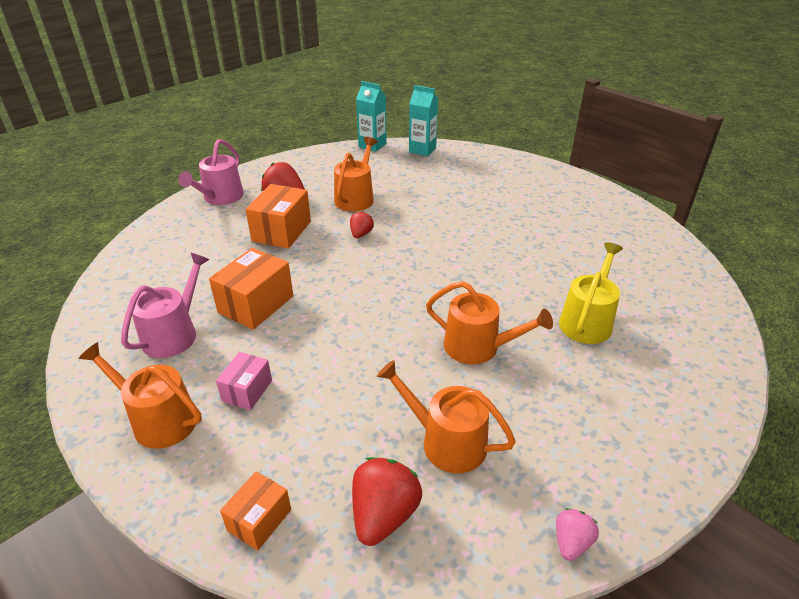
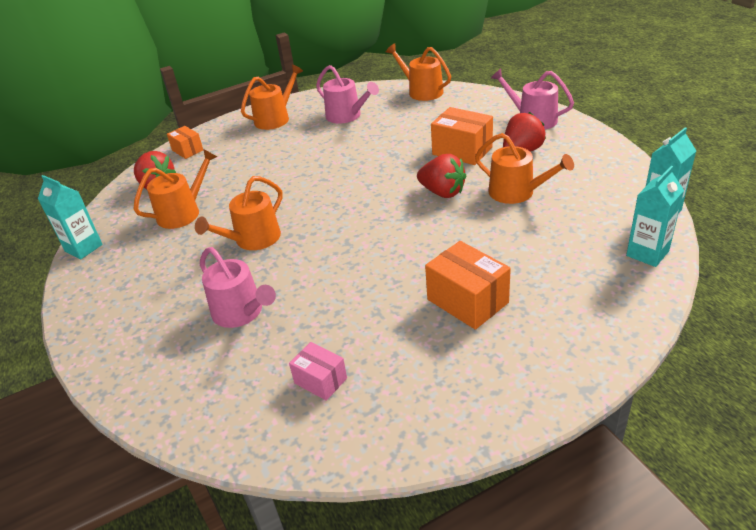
camera: 110 degrees right, 0 degrees up
orange box [209,248,293,330] -> orange box moved to [425,241,511,330]
pink box [216,352,272,410] -> pink box moved to [289,342,347,401]
red strawberry [350,211,374,238] -> red strawberry [417,154,466,198], size x1.75
pink strawberry [556,508,599,561] -> turquoise carton [38,175,103,259]
yellow watering can [559,242,623,344] -> pink watering can [200,247,276,328]
none -> orange watering can [386,44,451,101]

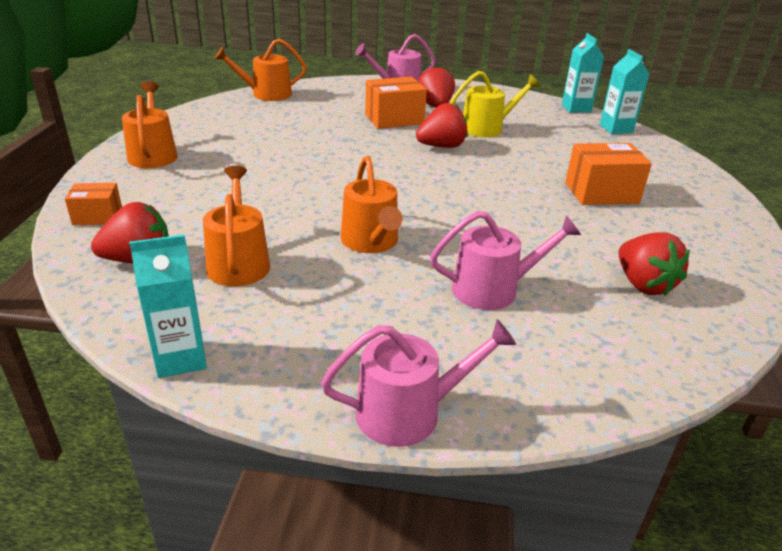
camera: 60 degrees left, 5 degrees down
pink box [289,342,347,401] -> red strawberry [618,233,690,296]
pink watering can [316,65,379,124] -> pink watering can moved to [321,319,516,447]
orange watering can [475,133,574,204] -> yellow watering can [450,71,540,137]

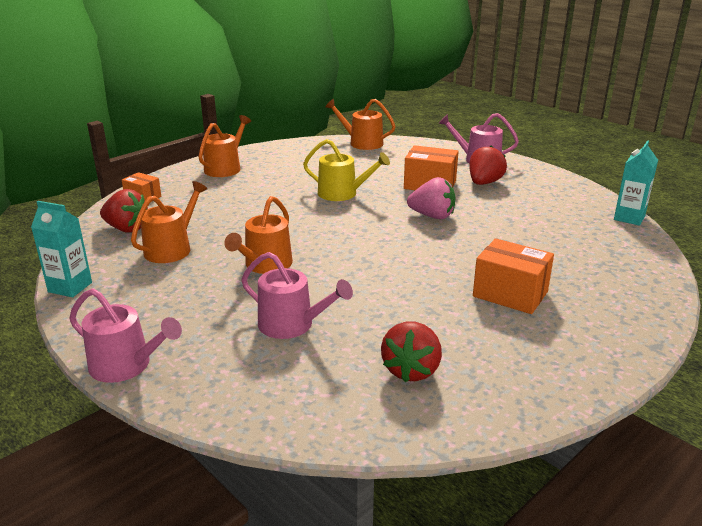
camera: 40 degrees right, 5 degrees down
red strawberry [416,103,468,148] -> pink strawberry [407,177,455,219]
yellow watering can [450,71,540,137] -> yellow watering can moved to [303,139,390,201]
turquoise carton [600,49,649,134] -> none

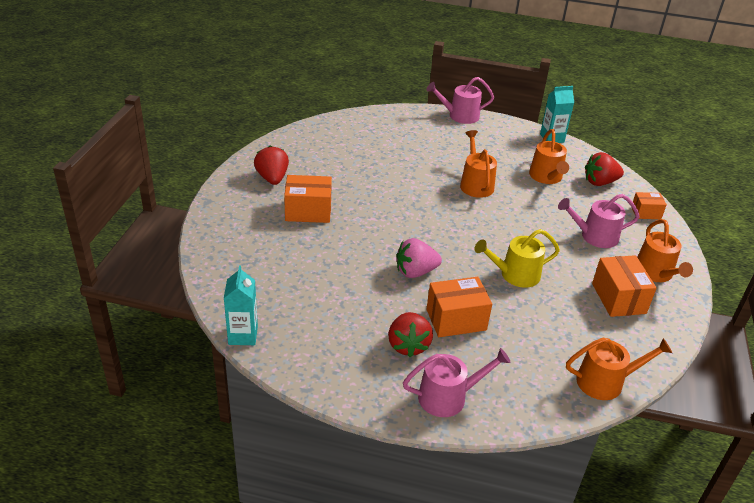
camera: 145 degrees right, 10 degrees up
pink watering can [241,252,353,339] -> pink watering can moved to [558,194,640,248]
red strawberry [381,321,442,382] -> red strawberry moved to [254,145,289,185]
none -> orange box [592,255,657,317]

